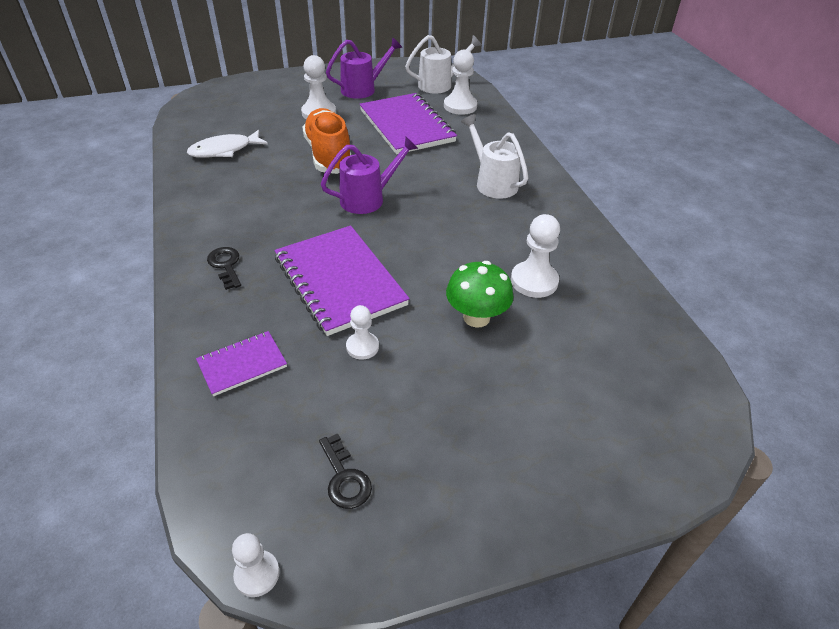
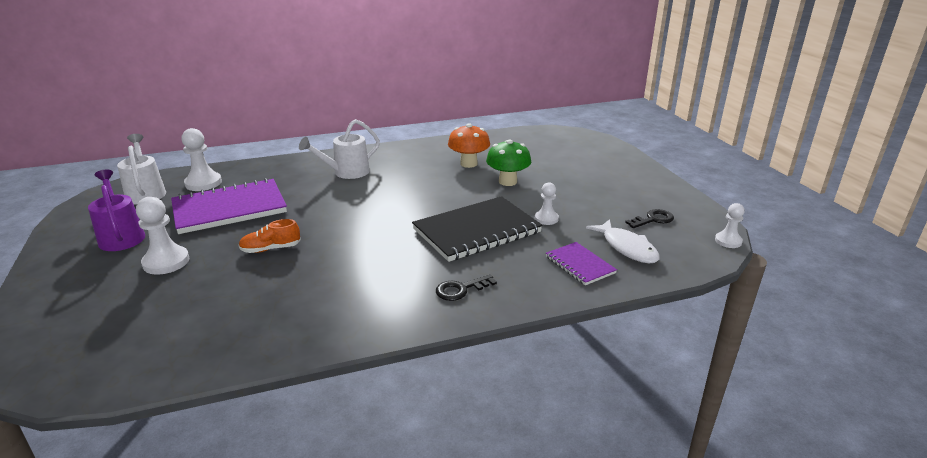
camera: 90 degrees left, 15 degrees down
white fish [187,130,268,158] -> white fish moved to [586,219,660,264]
purple notebook [274,226,410,336] -> black notebook [412,196,543,262]
orange shoe [302,108,351,174] -> orange shoe [239,219,301,253], size x0.52
purple watering can [321,137,418,214] -> none
white pawn [511,214,560,298] -> orange mushroom [448,123,490,168]

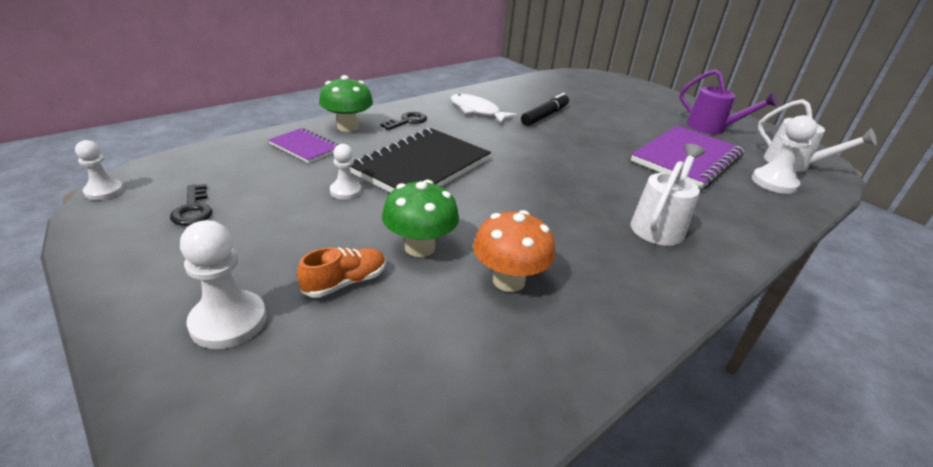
camera: 155 degrees right, 5 degrees up
white pawn [136,197,190,274] -> white pawn moved to [180,220,266,349]
orange shoe [239,219,301,253] -> orange shoe moved to [297,247,386,298]
white fish [586,219,660,264] -> white fish moved to [451,94,518,123]
black key [625,209,674,228] -> black key turned 60 degrees counterclockwise [170,184,212,226]
none -> green mushroom [319,75,373,132]
none -> black marker [521,93,569,126]

